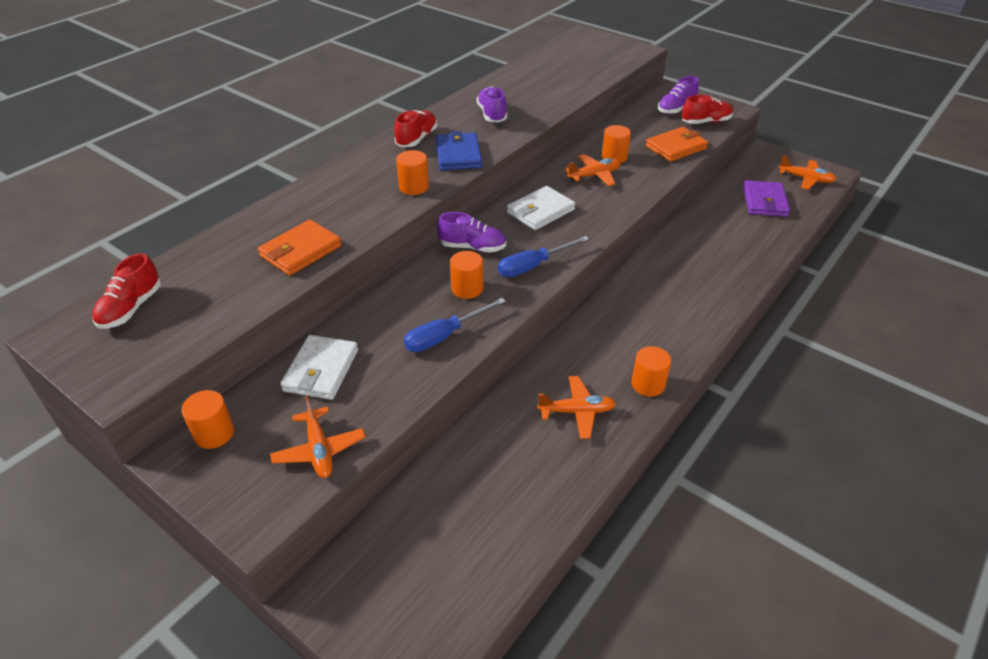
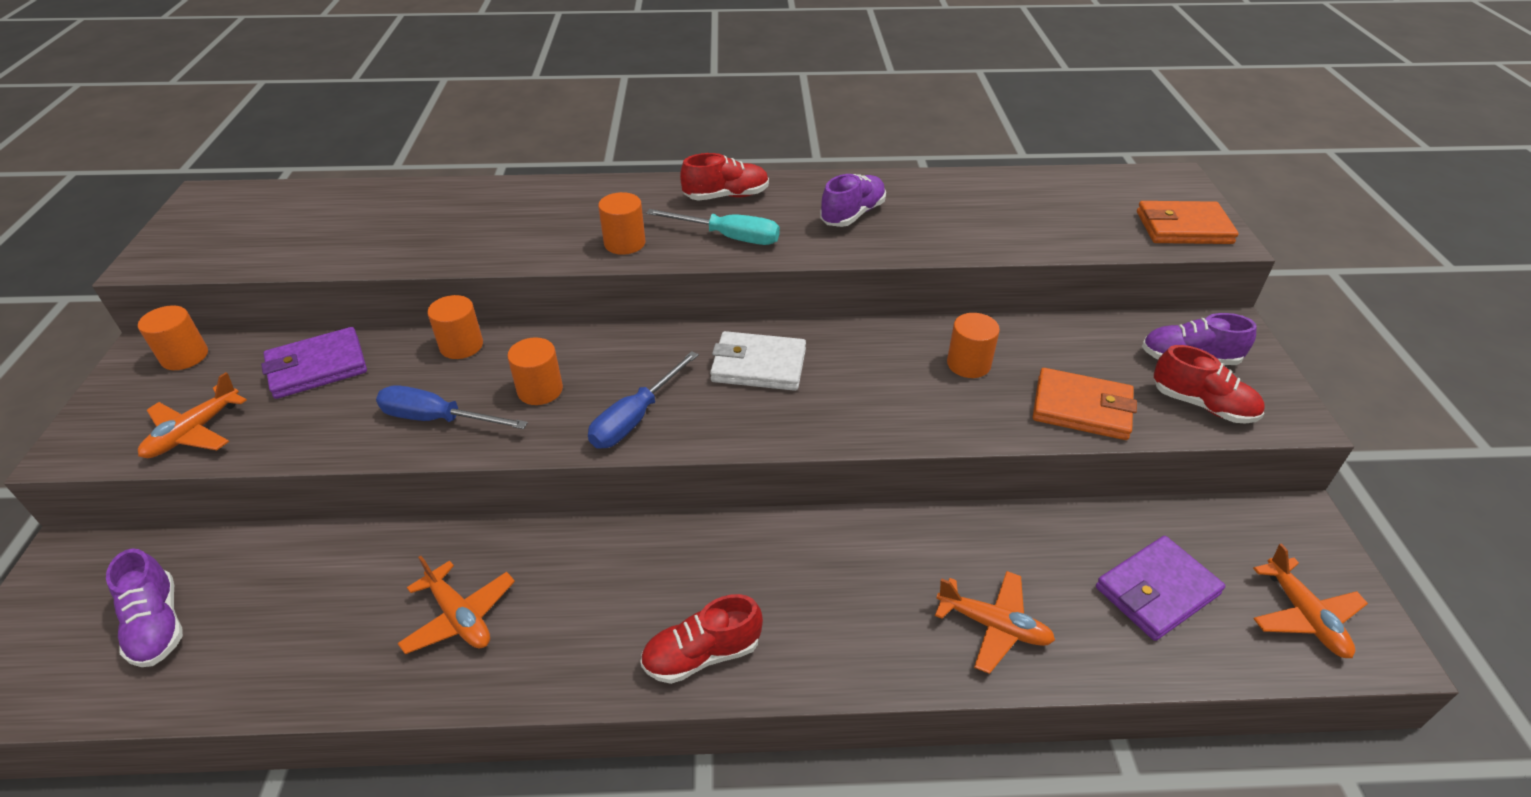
camera: 50 degrees right, 0 degrees up
red shoe [92,253,161,329] -> red shoe moved to [640,594,763,684]
orange wallet [258,219,342,276] -> orange wallet moved to [1137,201,1239,244]
white wallet [280,335,358,400] -> purple wallet [261,327,367,399]
blue wallet [436,131,482,170] -> turquoise screwdriver [646,209,780,245]
purple shoe [437,212,506,253] -> purple shoe moved to [106,548,183,667]
blue screwdriver [498,236,589,277] -> blue screwdriver turned 75 degrees counterclockwise [588,351,699,448]
orange plane [564,154,620,186] -> orange plane moved to [935,571,1055,674]
orange cylinder [631,346,671,397] -> orange cylinder moved to [427,295,483,359]

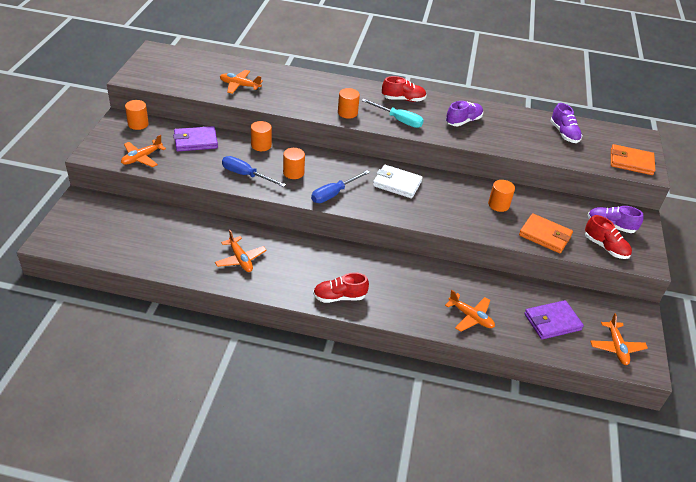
camera: 10 degrees right, 0 degrees up
purple shoe [106,548,183,667] -> purple shoe moved to [550,103,582,143]
none -> orange plane [220,70,263,94]

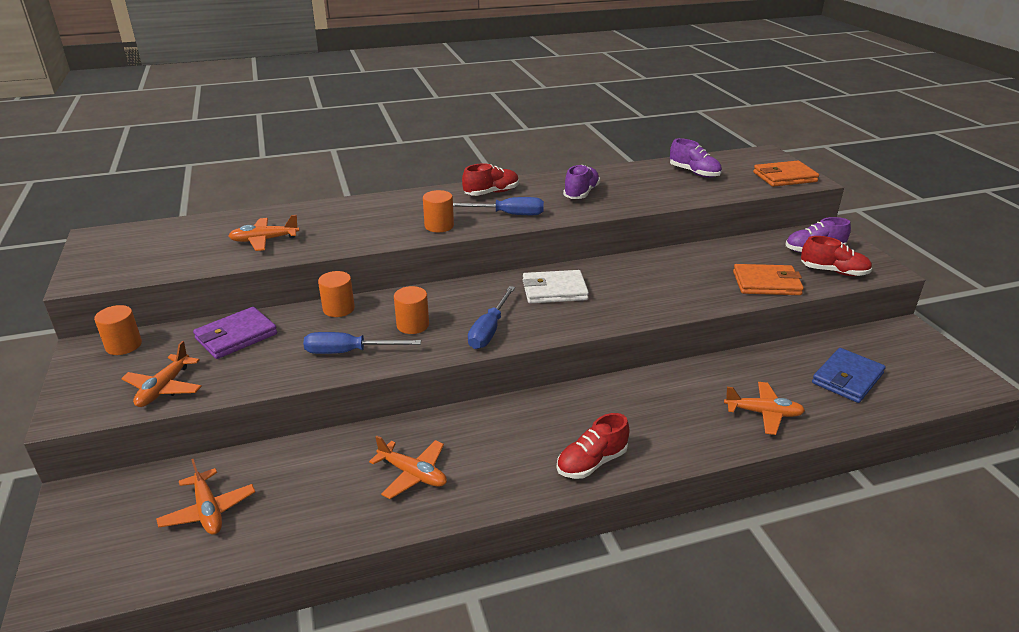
camera: 25 degrees left, 10 degrees down
turquoise screwdriver [361,99,424,128] -> blue screwdriver [453,197,544,215]
orange cylinder [488,180,515,212] -> none
purple wallet [524,300,584,340] -> blue wallet [812,348,886,403]
orange plane [590,313,648,365] -> orange plane moved to [156,458,255,535]

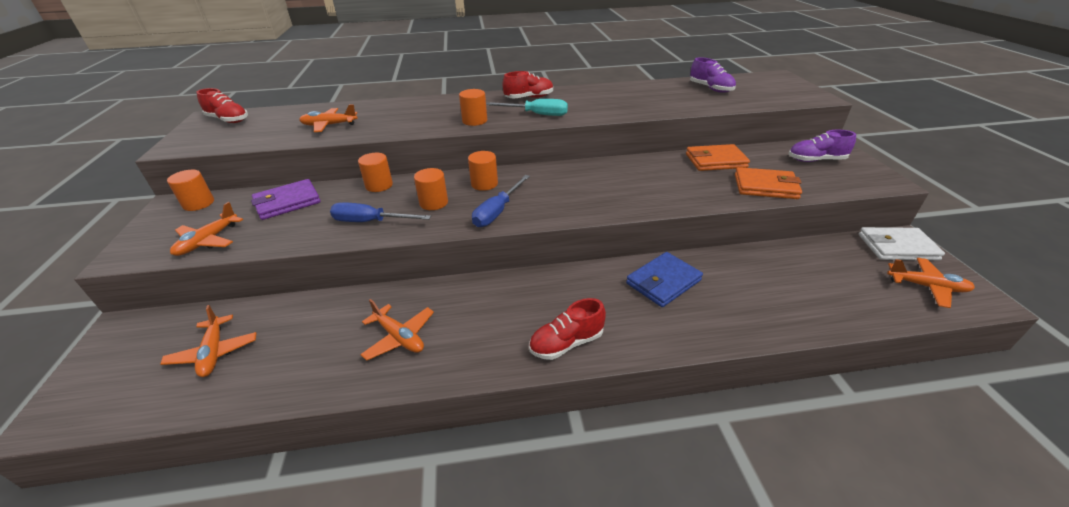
camera: 10 degrees right, 5 degrees up
blue screwdriver [453,197,544,215] -> turquoise screwdriver [486,99,568,116]
white wallet [523,270,589,304] -> white wallet moved to [859,227,945,261]
purple shoe [563,165,600,199] -> none
orange plane [724,382,805,435] -> orange plane moved to [887,258,975,308]
orange wallet [753,161,819,187] -> orange wallet moved to [686,144,750,171]
red shoe [801,236,872,276] -> red shoe moved to [196,88,248,123]
blue wallet [812,348,886,403] -> blue wallet moved to [626,252,703,307]
none -> orange cylinder [468,151,498,191]

